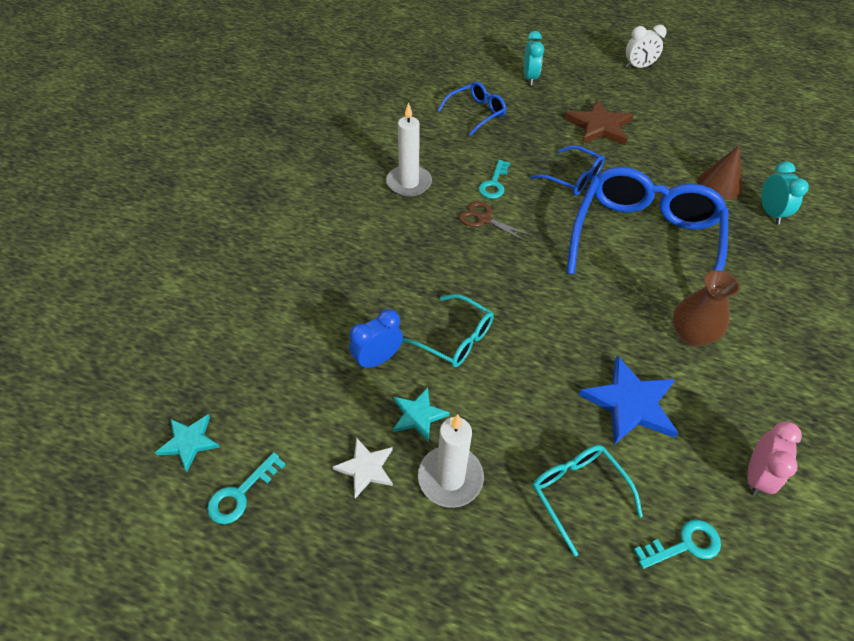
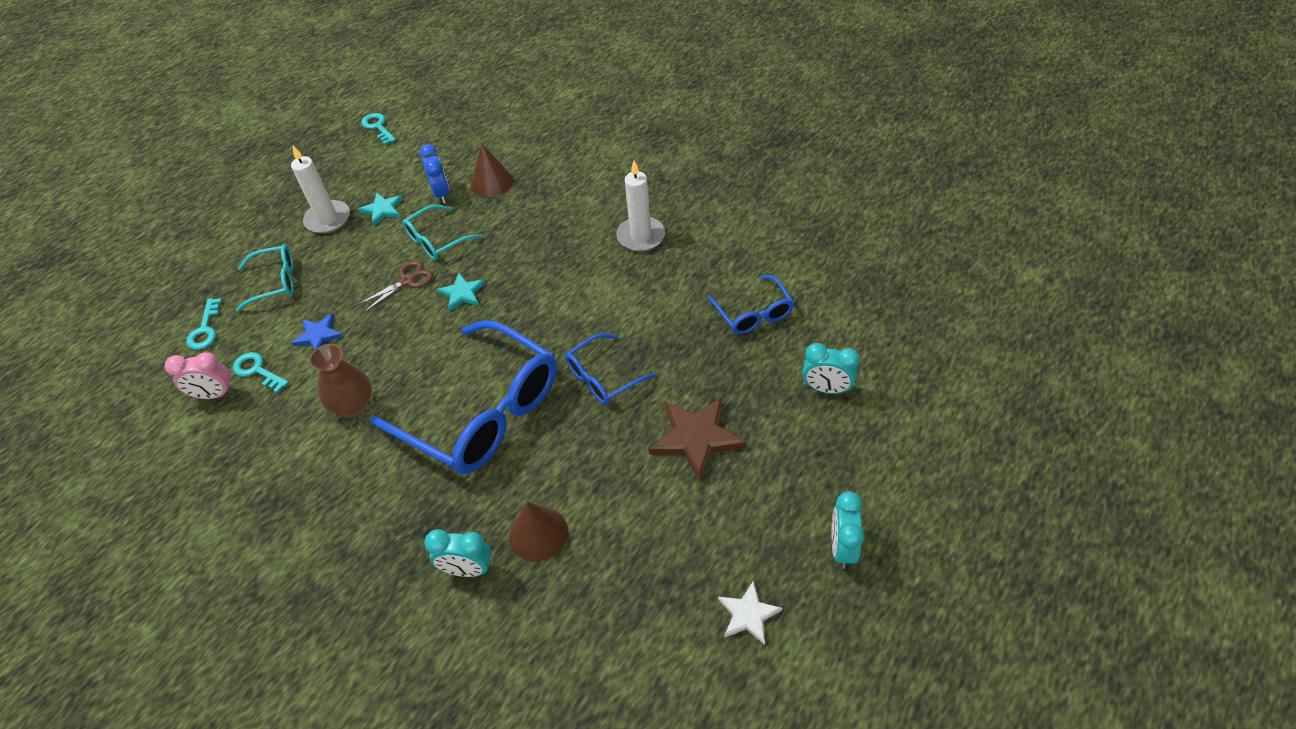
camera: 110 degrees right, 0 degrees up
turquoise star [155,414,220,472] -> turquoise star moved to [436,273,485,312]
white star [333,438,393,499] -> white star moved to [718,581,782,645]
brown scissors [459,201,533,242] -> brown scissors moved to [357,260,433,312]
turquoise key [478,160,510,199] -> turquoise key moved to [233,352,289,393]
blue star [579,356,678,445] -> blue star [291,313,343,350], size x0.59
white clock [626,25,667,68] -> turquoise clock [832,491,864,569]
pink clock [747,421,802,496] -> pink clock turned 45 degrees counterclockwise [165,352,234,399]
none -> brown cone [470,144,513,197]

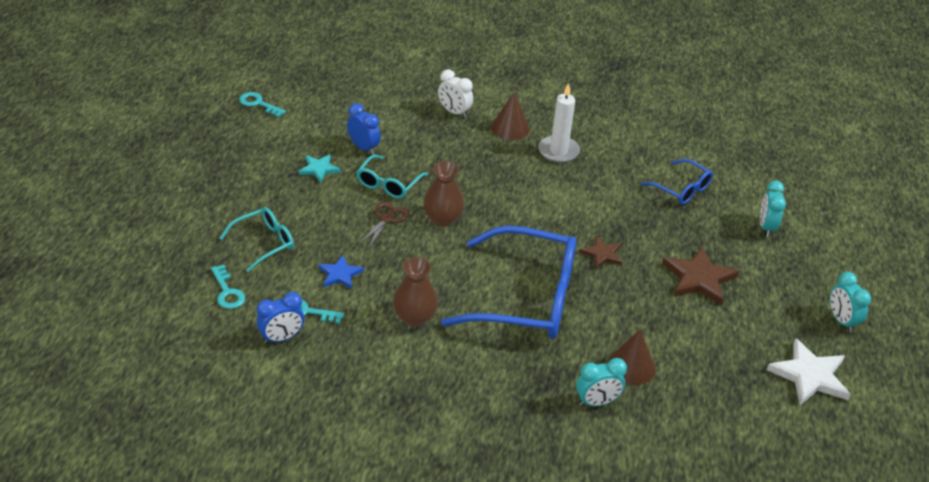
camera: 30 degrees left, 10 degrees down
pink clock [165,352,234,399] -> blue clock [257,292,304,344]
white candle [291,146,350,234] -> none
turquoise star [436,273,485,312] -> brown vase [423,161,465,227]
brown cone [470,144,513,197] -> brown cone moved to [491,93,530,140]
blue glasses [565,333,656,404] -> brown star [580,236,622,268]
white star [718,581,782,645] -> white star [767,338,851,405], size x1.70
turquoise clock [802,343,860,394] -> turquoise clock turned 105 degrees clockwise [760,181,786,237]
none -> white clock [438,69,473,118]

